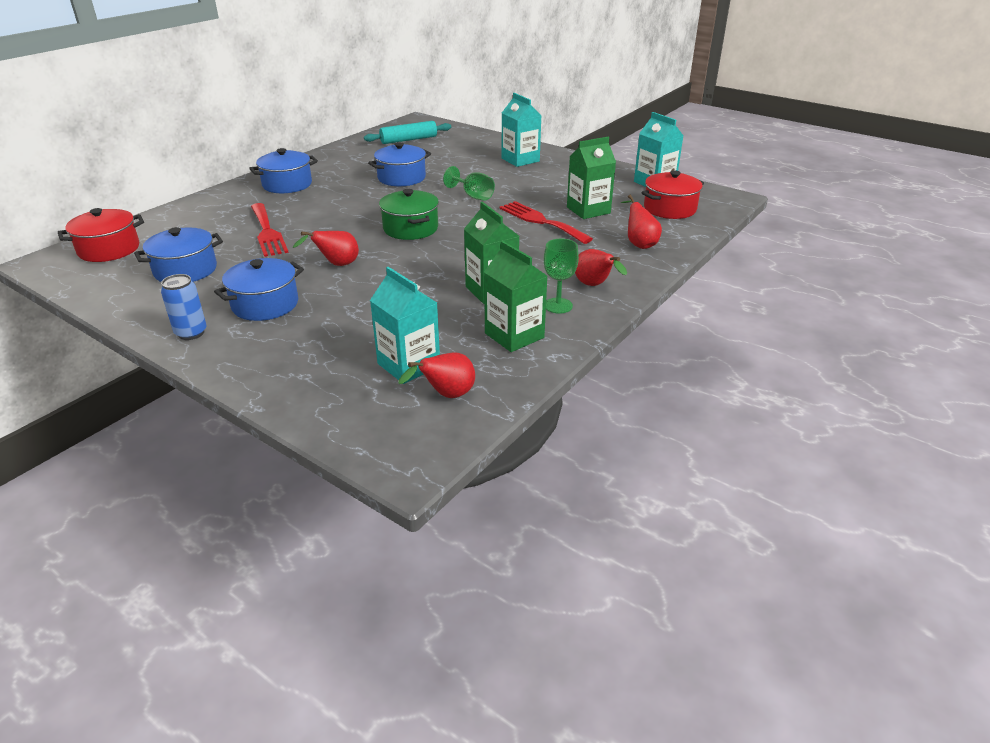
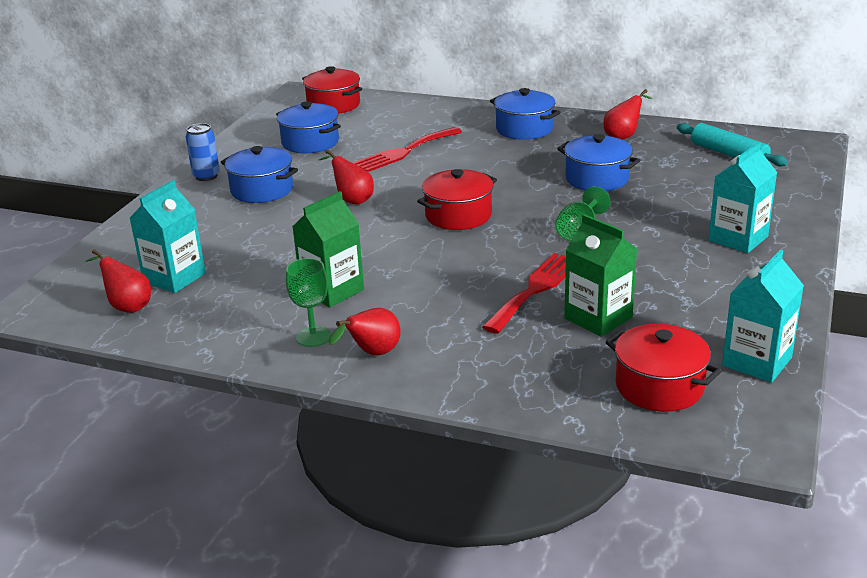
camera: 75 degrees right, 5 degrees down
green pot [379,189,439,240] -> red pot [417,169,497,230]
green carton [484,241,547,352] -> none
red pear [621,195,662,249] -> red pear moved to [604,89,652,140]

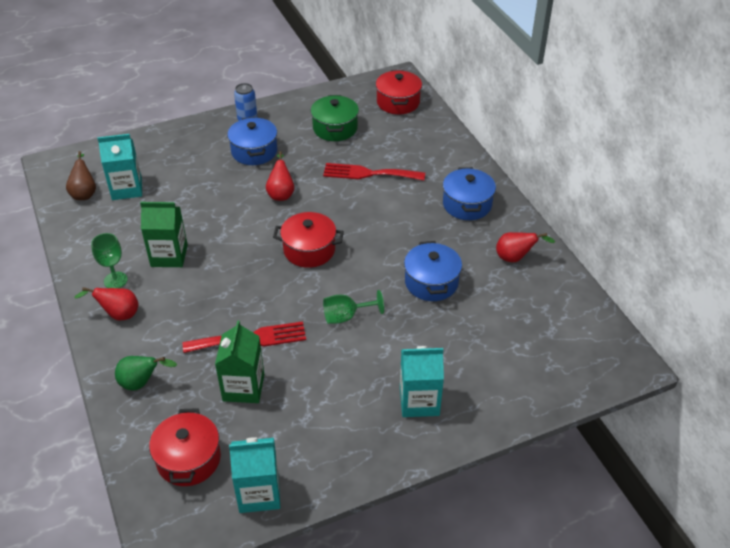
camera: 45 degrees right, 15 degrees up
red pear [86,249,151,313] -> brown pear [66,151,96,200]
blue pot [276,101,341,153] -> green pot [311,95,359,141]
turquoise rolling pin [677,123,788,166] -> none
none -> green pear [115,356,177,390]

